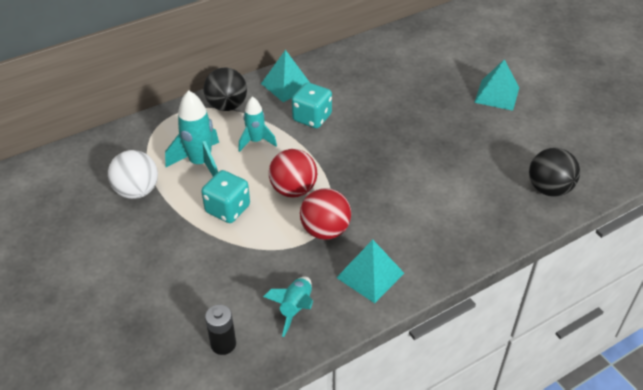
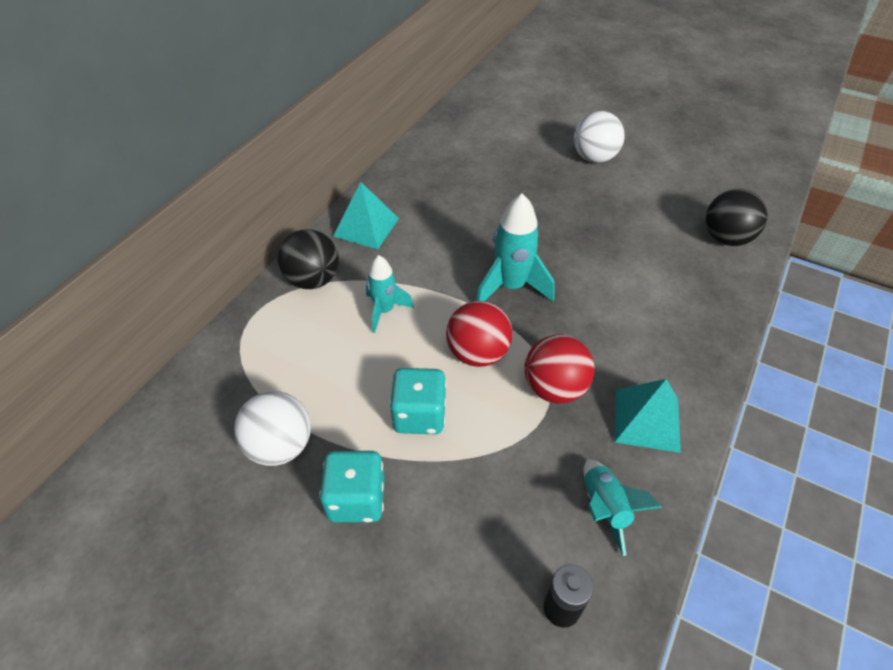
camera: 30 degrees left, 5 degrees up
turquoise rocket [165,90,219,176] -> turquoise rocket moved to [476,193,554,301]
turquoise dice [292,82,332,128] -> turquoise dice moved to [319,451,385,522]
turquoise pyramid [474,59,519,111] -> white ball [574,111,625,163]

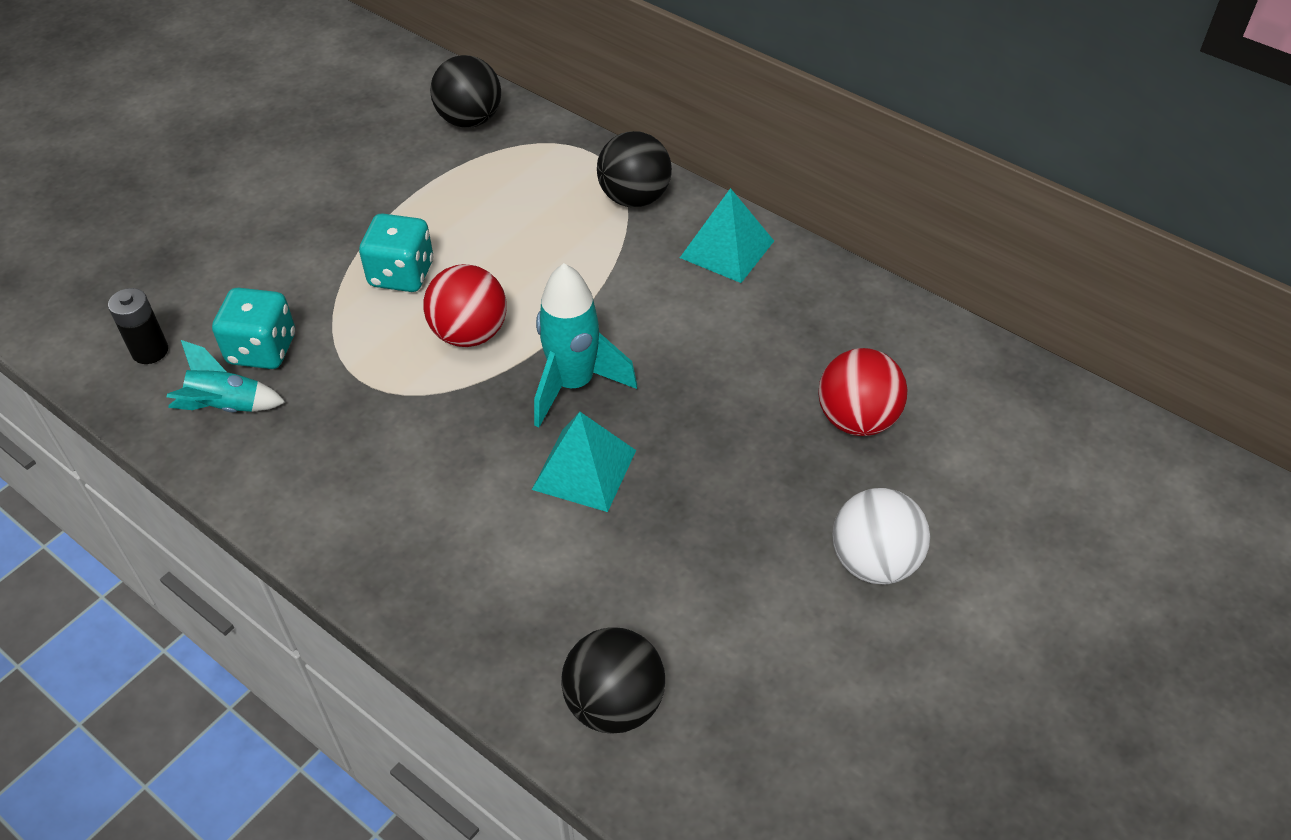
camera: 100 degrees right, 0 degrees up
white ball [234,391,311,466] -> none
turquoise dice [319,451,385,522] -> turquoise dice moved to [212,288,295,369]
turquoise rocket [366,255,414,333] -> none
red ball [524,335,595,404] -> red ball moved to [819,348,908,436]
turquoise pyramid [615,379,681,453] -> turquoise pyramid moved to [532,412,636,512]
none -> black ball [430,55,501,128]

